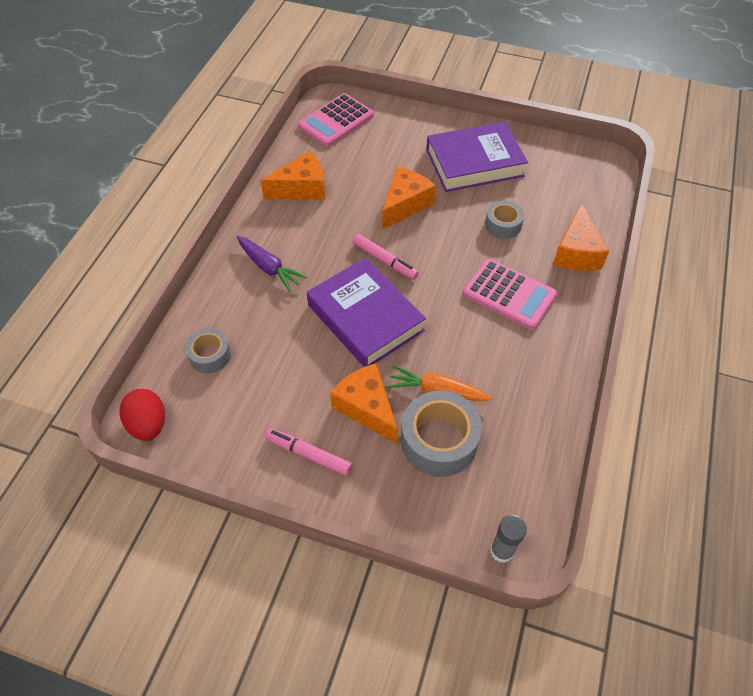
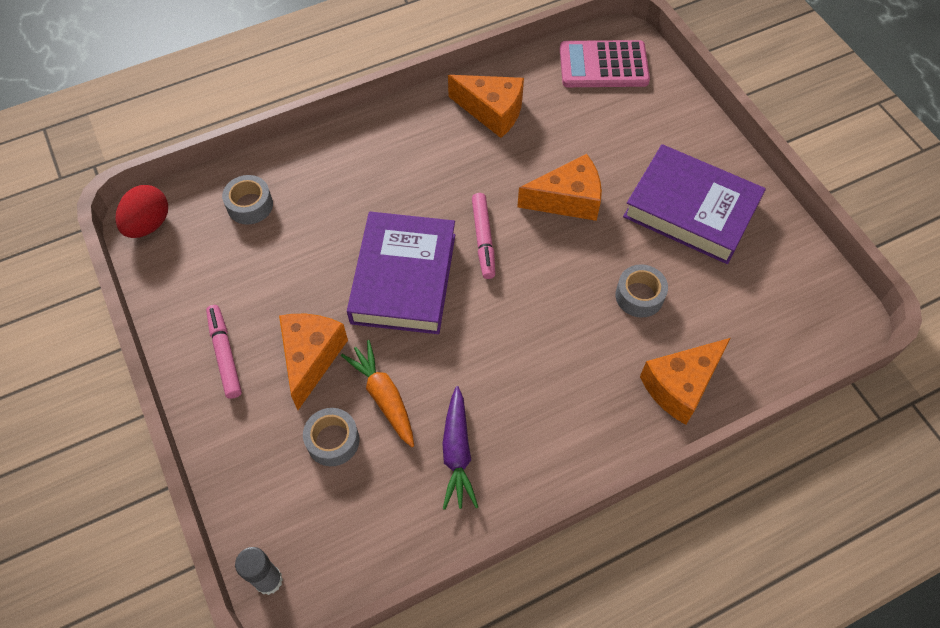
camera: 45 degrees right, 5 degrees up
purple carrot [237,236,307,292] -> purple carrot moved to [443,386,478,510]
grey tape [401,391,482,477] -> grey tape [303,408,359,466], size x0.58
pink calculator [463,259,557,330] -> none

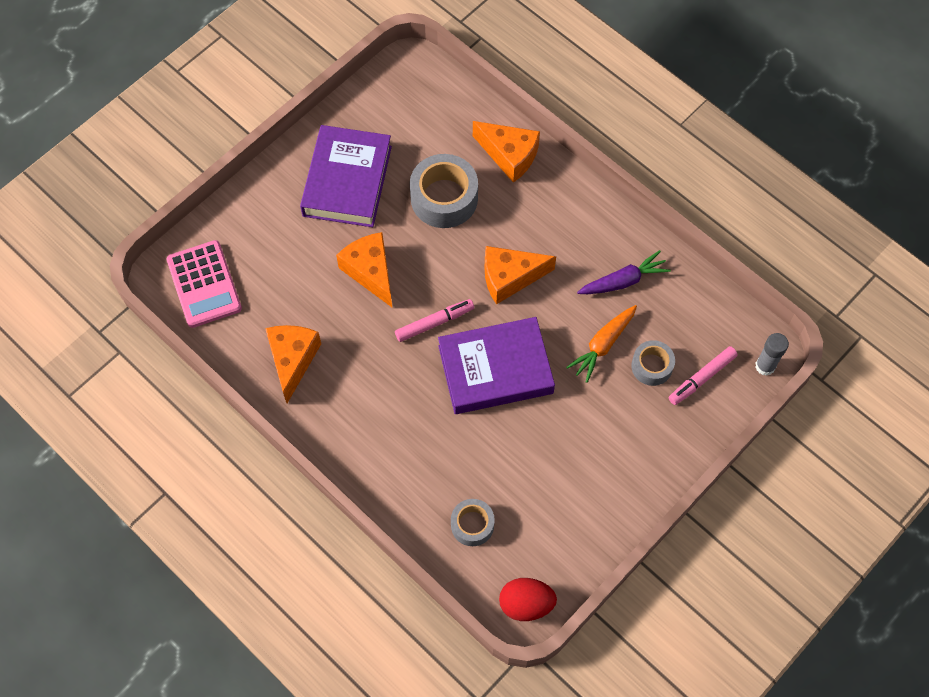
camera: 110 degrees left, 5 degrees up
pink marker [206,305,242,399] -> pink marker moved to [669,346,738,405]
orange cheese [279,314,348,410] -> orange cheese moved to [484,246,556,304]
grey tape [615,264,668,318] -> grey tape [410,154,478,228], size x1.72

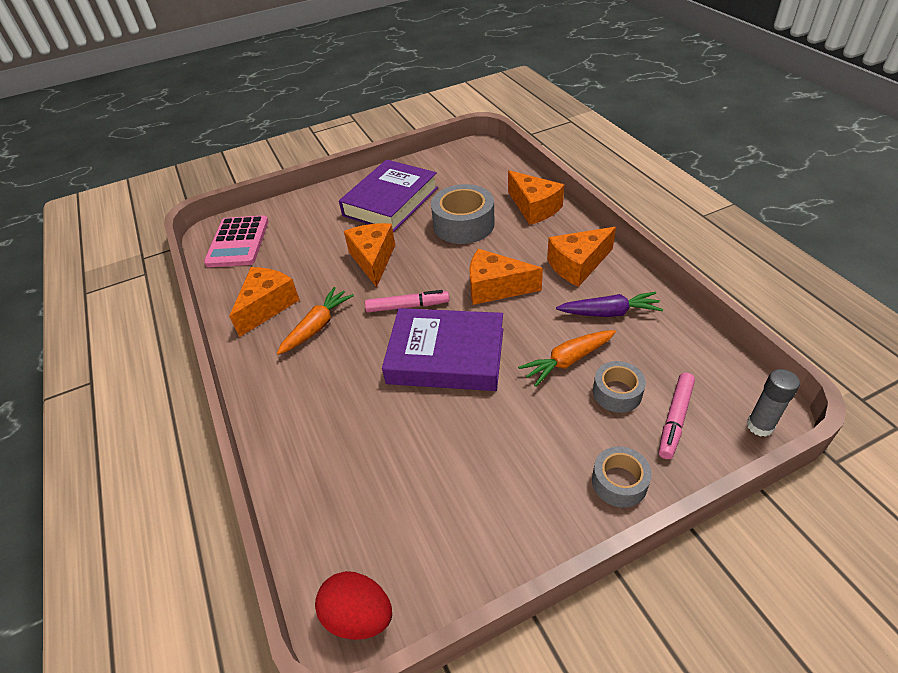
camera: 25 degrees right, 20 degrees down
grey tape [451,499,495,546] -> grey tape moved to [592,446,652,508]
pink marker [669,346,738,405] -> pink marker turned 45 degrees counterclockwise [659,373,695,459]
none -> orange carrot [277,287,354,355]
none -> orange cheese [547,227,616,287]

